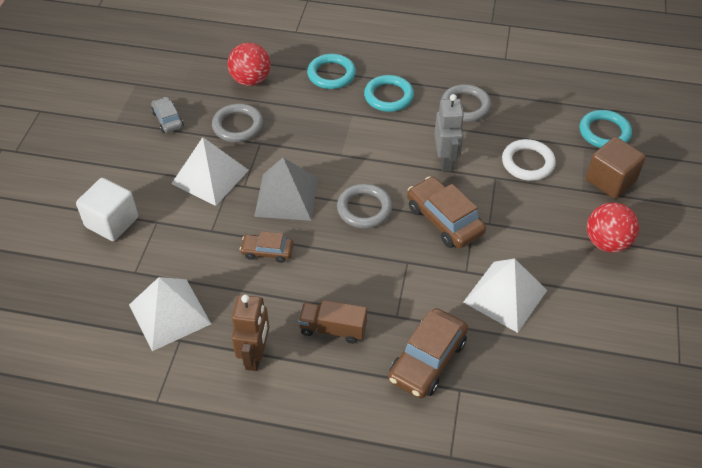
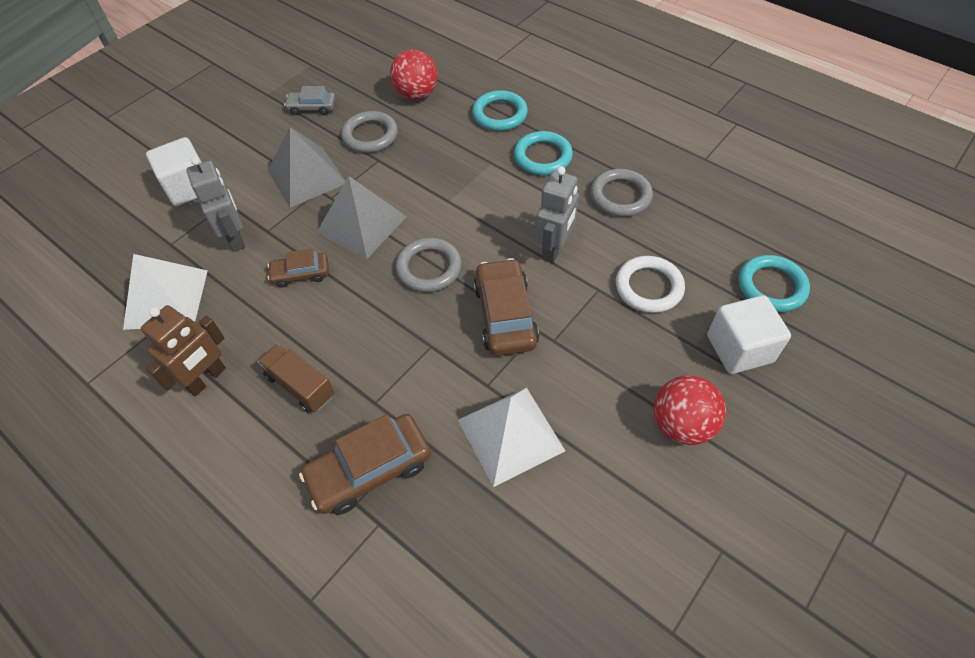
camera: 30 degrees right, 5 degrees up
grey car [151,97,184,133] -> grey car turned 90 degrees counterclockwise [284,86,336,115]
white pyramid [171,137,249,206] -> grey pyramid [268,127,345,207]
brown car [240,231,293,263] -> brown car turned 45 degrees counterclockwise [268,248,329,288]
brown cube [586,137,646,199] -> white cube [707,295,791,374]
none -> grey robot [186,156,245,252]

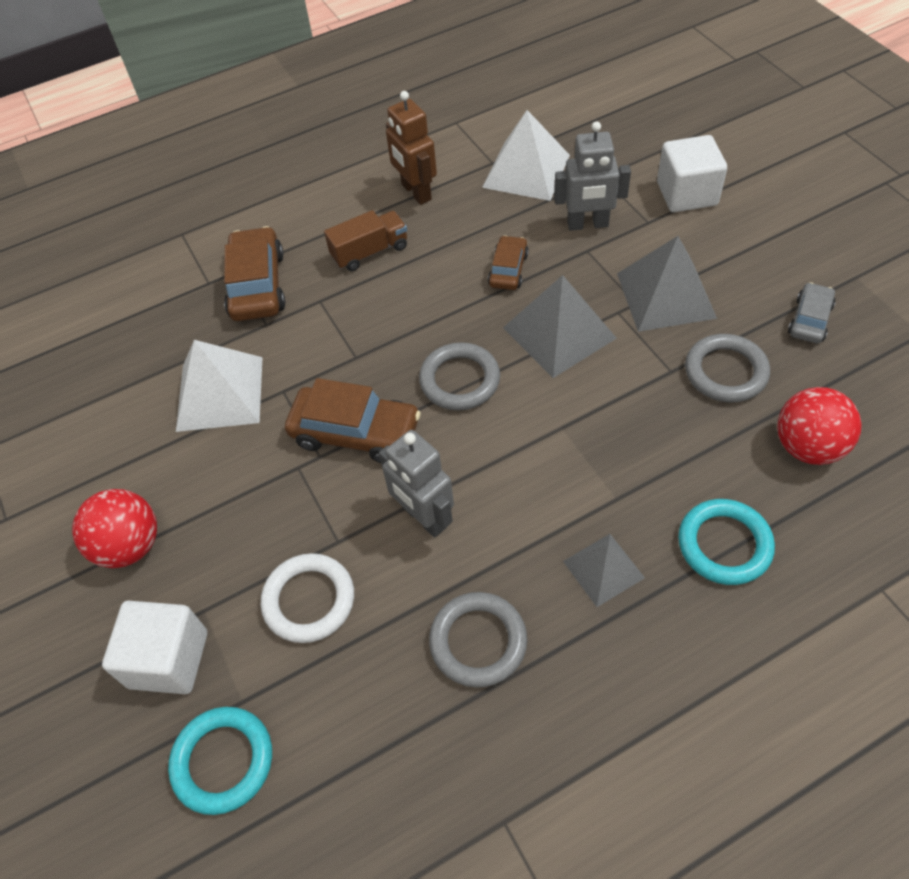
camera: 115 degrees right, 0 degrees up
turquoise ring [514,131,573,175] -> grey pyramid [563,534,645,607]

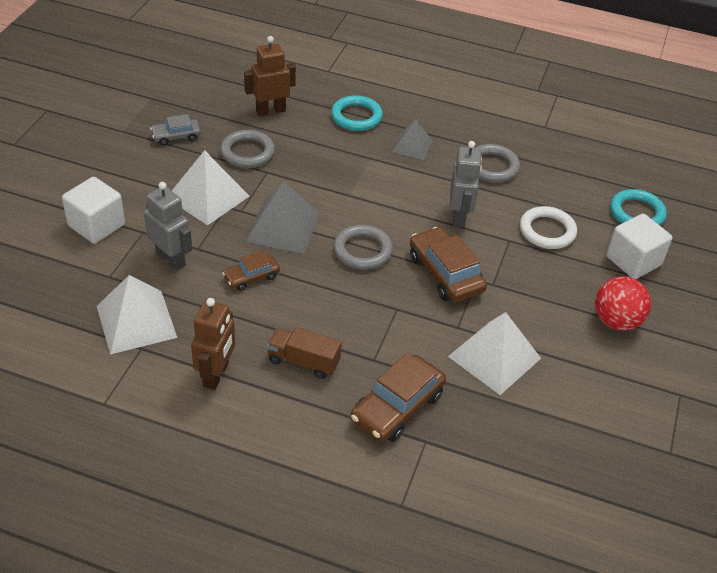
camera: 140 degrees left, 10 degrees down
grey pyramid [617,236,717,332] -> white pyramid [172,150,249,225]
red ball [777,387,862,465] -> brown robot [244,36,296,116]

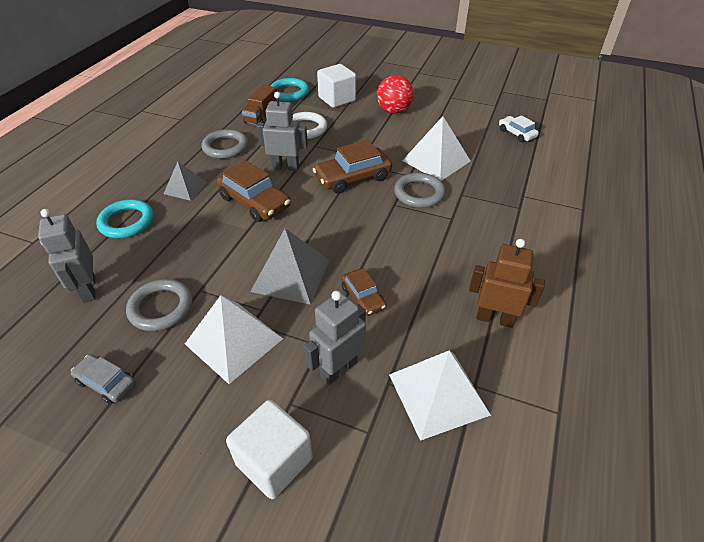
camera: 85 degrees left, 0 degrees up
grey car [150,114,201,145] -> grey car turned 135 degrees clockwise [71,354,136,404]
brown robot [244,36,296,116] -> grey robot [38,209,96,303]
brown truck [267,327,342,379] -> brown truck moved to [242,85,277,125]
grey ring [333,225,393,270] -> grey ring moved to [394,173,446,208]
brown car [351,353,446,442] -> brown car moved to [216,160,291,222]
none -> white car [499,115,539,142]

